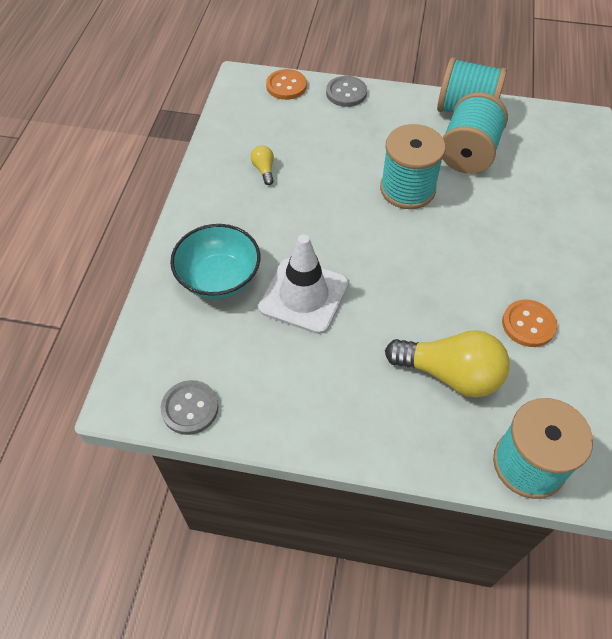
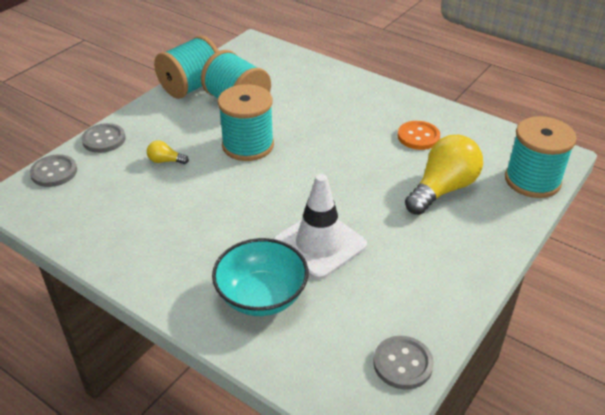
camera: 65 degrees left, 15 degrees down
yellow light bulb [251,145,274,185] -> yellow light bulb moved to [147,140,189,164]
orange button [266,69,307,100] -> grey button [30,154,77,187]

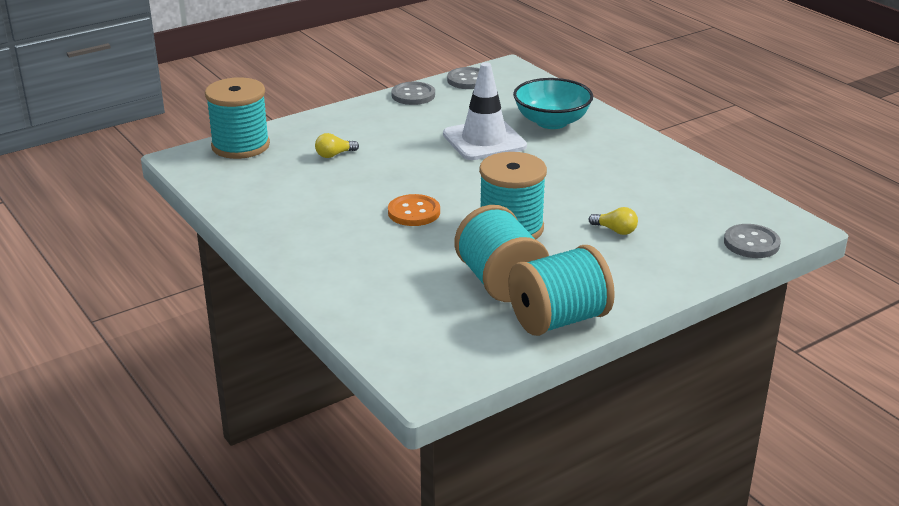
camera: 160 degrees left, 10 degrees down
grey button [82,123,126,153] -> grey button moved to [391,82,435,105]
orange button [398,121,440,150] -> orange button moved to [388,194,440,226]
yellow light bulb [405,135,483,215] -> yellow light bulb [315,133,359,158], size x0.44

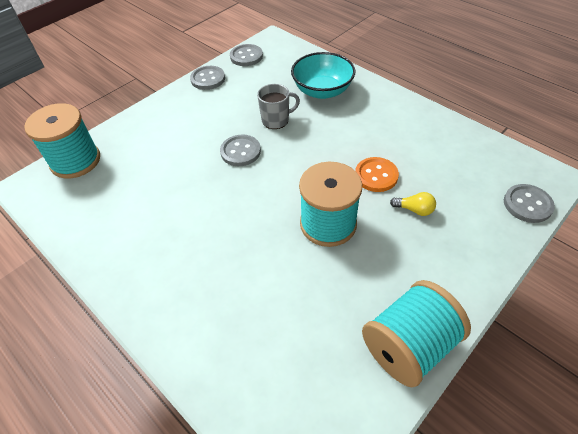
camera: 10 degrees left, 20 degrees up
yellow light bulb [315,133,359,158] -> none
orange button [388,194,440,226] -> orange button moved to [355,157,399,192]
white traffic cone [443,62,527,160] -> grey mug [257,84,300,129]
turquoise spool [455,205,549,302] -> none
none -> grey button [220,135,261,166]

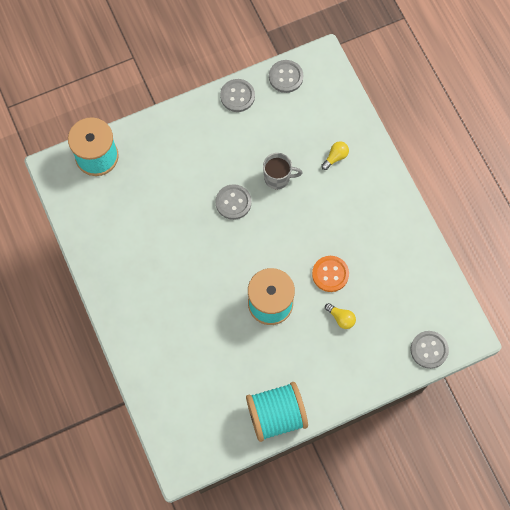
camera: 20 degrees right, 20 degrees up
turquoise bowl [291,52,356,99] -> yellow light bulb [321,141,349,170]

